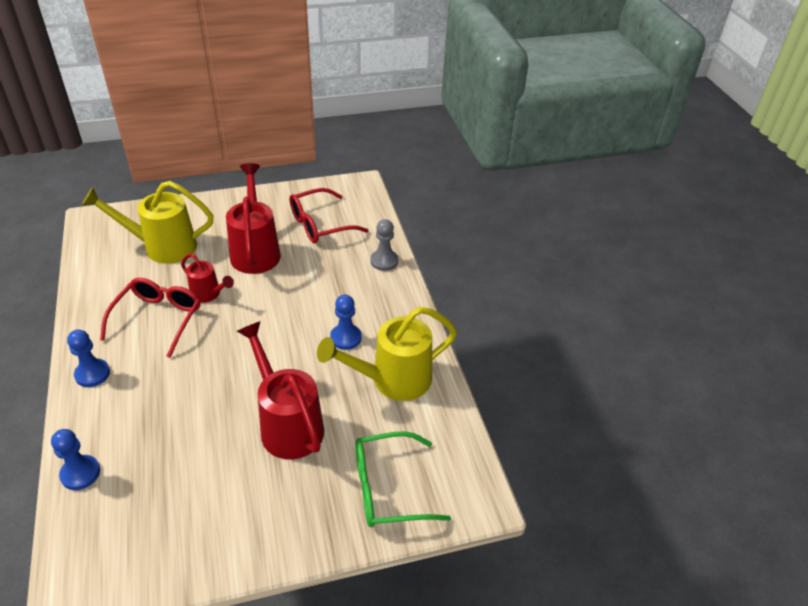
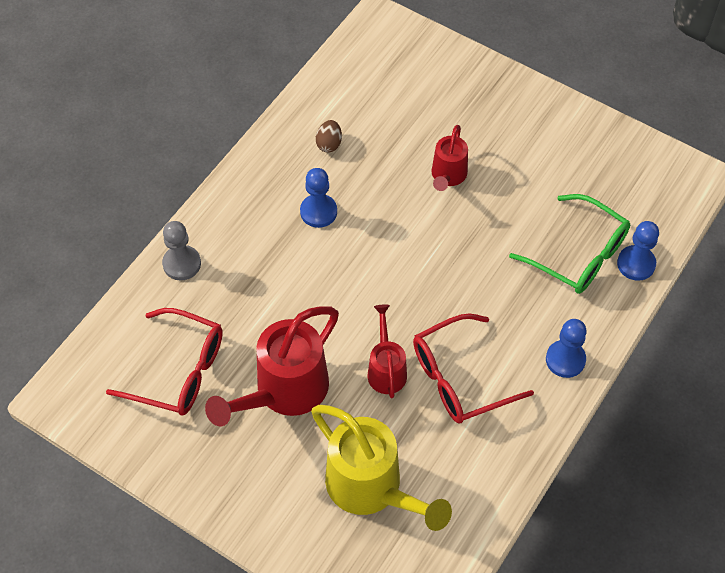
camera: 130 degrees left, 15 degrees up
red watering can [237,321,324,459] -> red watering can [432,125,468,191], size x0.55
yellow watering can [317,306,457,401] -> brown egg [316,120,342,153]
green glasses [355,431,451,527] -> green glasses moved to [509,194,630,294]

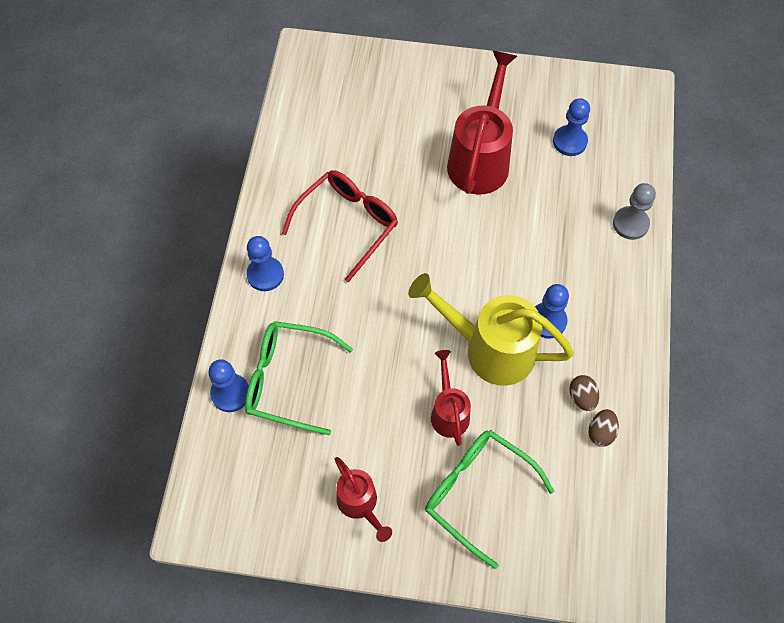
camera: 155 degrees right, 5 degrees up
red glasses [106,308,223,415] -> blue pawn [553,98,590,156]
yellow watering can [311,405,452,531] -> yellow watering can moved to [408,273,574,386]
red watering can [368,304,407,398] -> red watering can moved to [335,457,392,542]
none -> green glasses [425,430,554,569]
none -> brown egg [588,409,619,447]

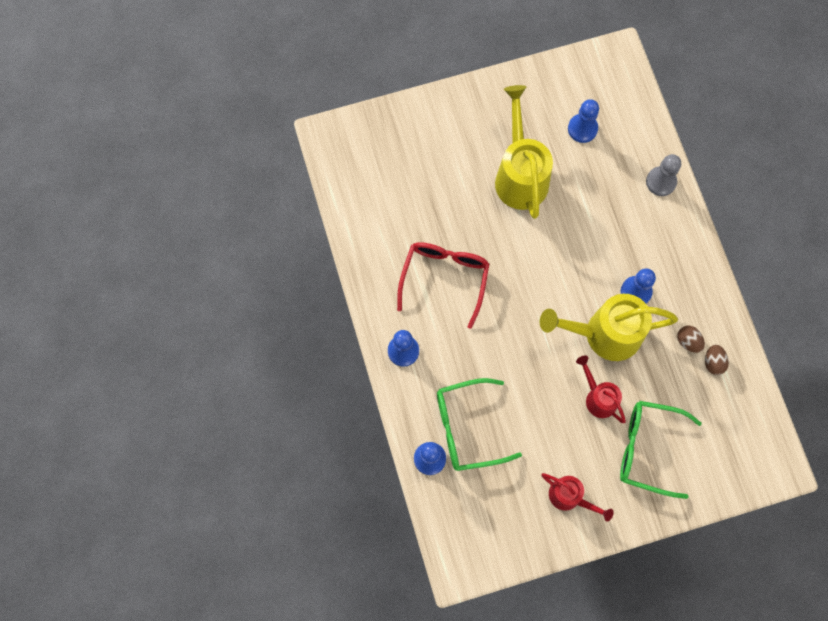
camera: 25 degrees left, 10 degrees up
red watering can [447,50,517,195] -> yellow watering can [495,85,553,219]

